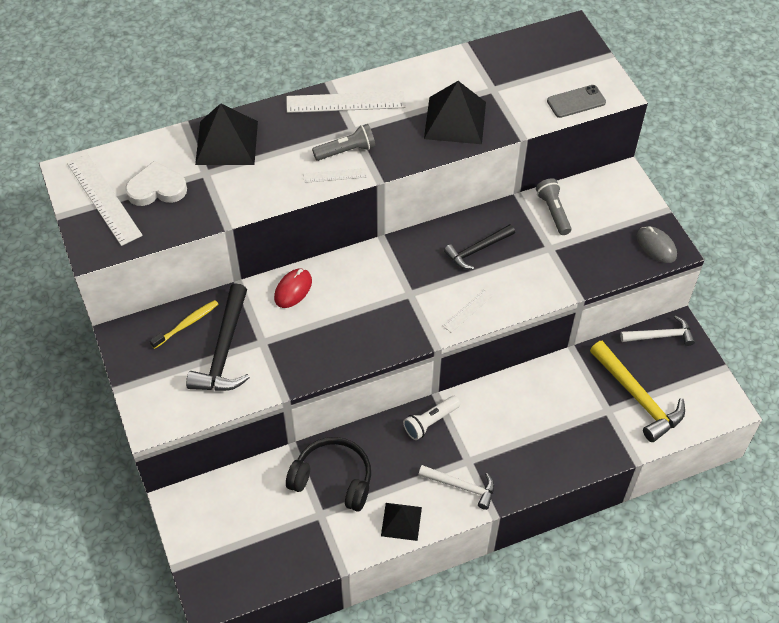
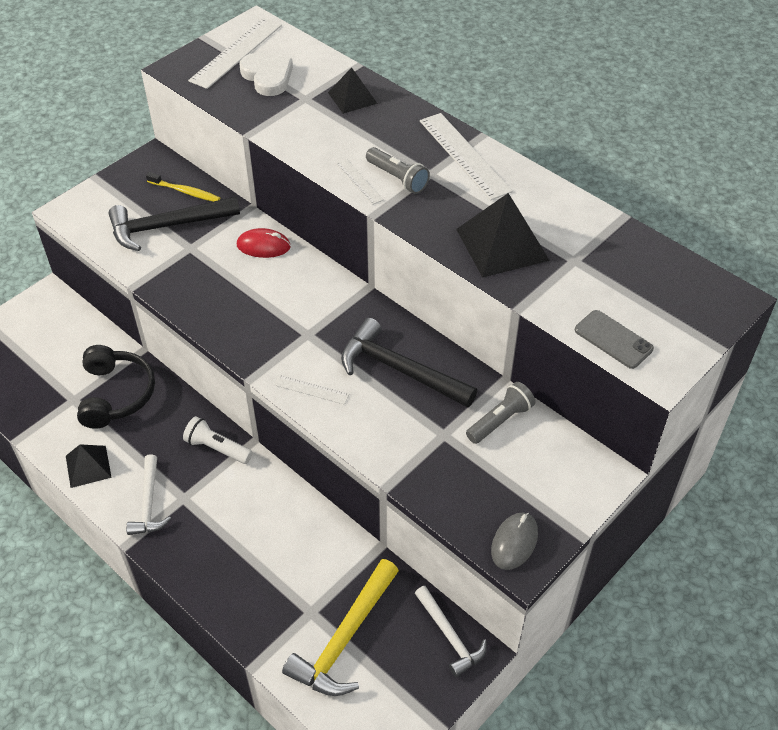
camera: 65 degrees right, 5 degrees down
black pyramid [195,103,258,165] -> black pyramid [328,67,378,114], size x0.60
black hammer [444,224,515,269] -> black hammer [341,318,477,408], size x1.58

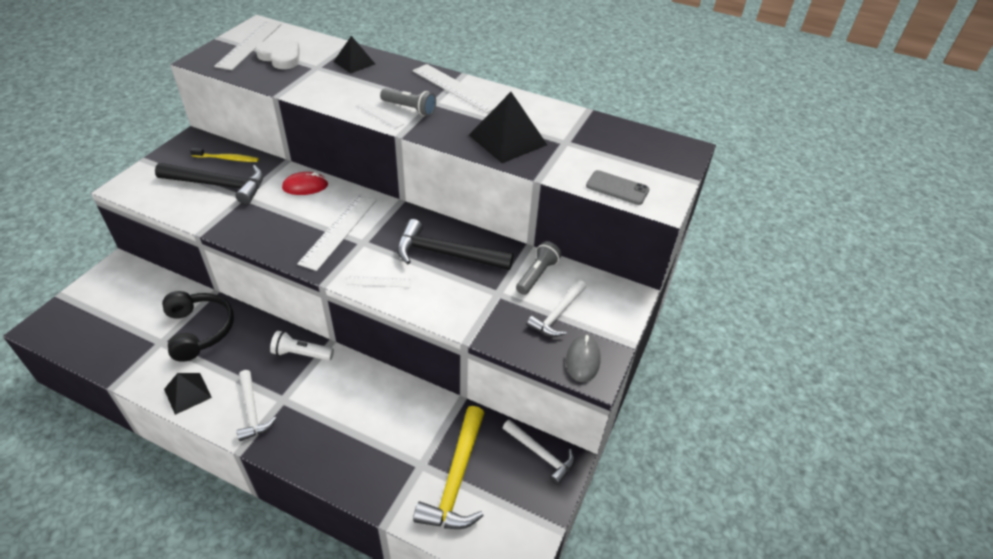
camera: 20 degrees left, 5 degrees down
black hammer [109,196,240,251] -> black hammer turned 135 degrees counterclockwise [155,163,264,204]
none -> white ruler [297,194,377,271]
none -> white hammer [527,280,586,337]

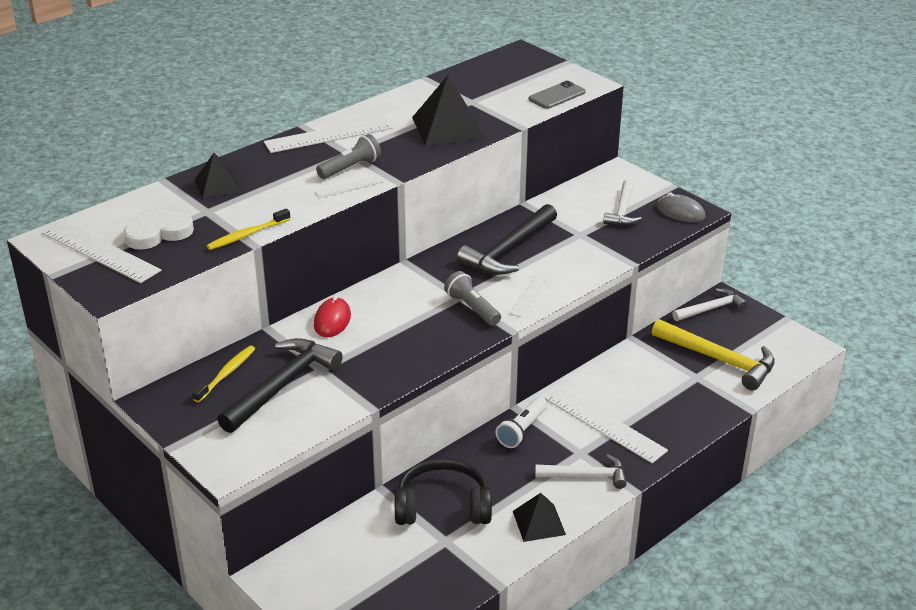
camera: 65 degrees left, 10 degrees down
white ruler [297,194,377,271] -> white ruler moved to [545,387,668,463]
grey flashlight [516,241,561,295] -> grey flashlight moved to [444,271,501,326]
white hammer [527,280,586,337] -> white hammer turned 45 degrees clockwise [603,180,642,225]
none -> yellow toothbrush [207,209,290,250]

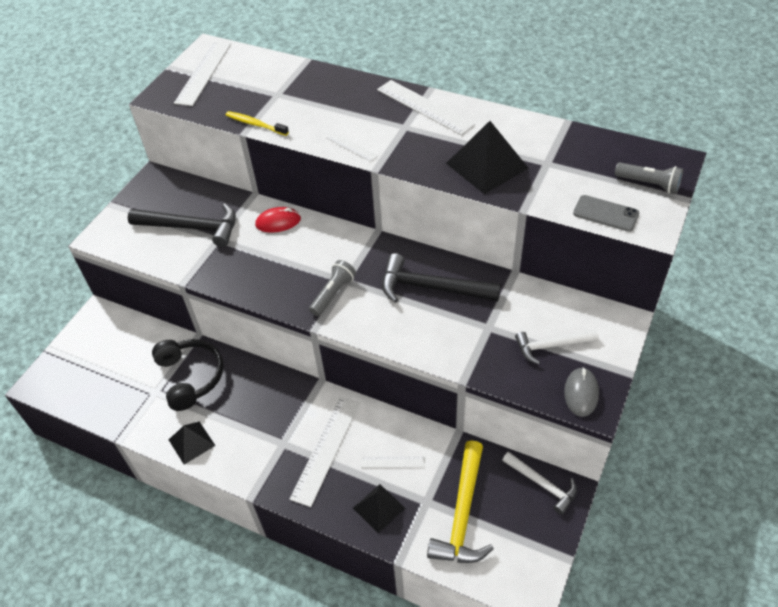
camera: 70 degrees right, 15 degrees up
white heart [124,207,194,250] -> none
yellow toothbrush [192,346,255,403] -> none
black pyramid [195,153,242,199] -> black pyramid moved to [353,484,405,533]
grey flashlight [316,134,381,179] -> grey flashlight moved to [615,162,683,194]
white flashlight [496,397,547,448] -> none
white ruler [509,277,546,317] -> white ruler moved to [361,456,425,468]
white hammer [535,454,627,489] -> none

